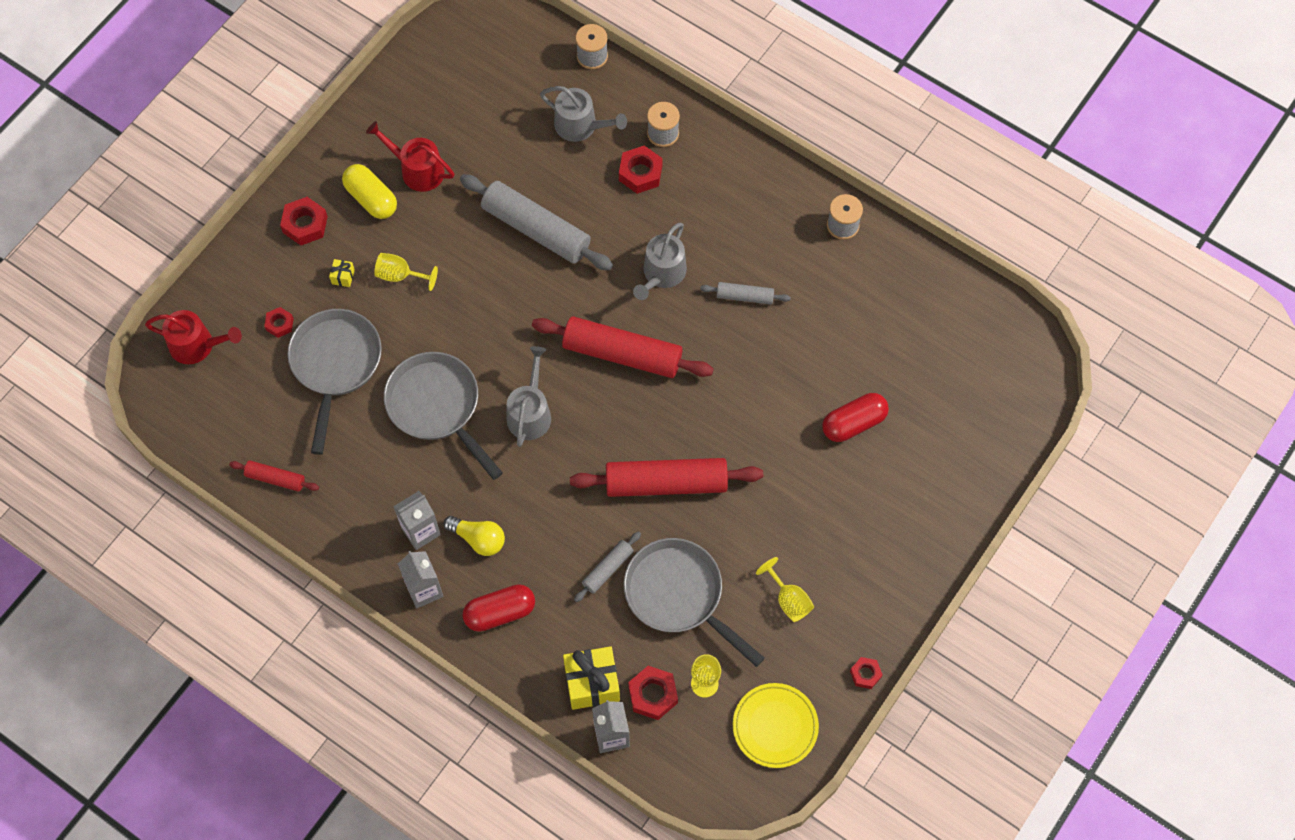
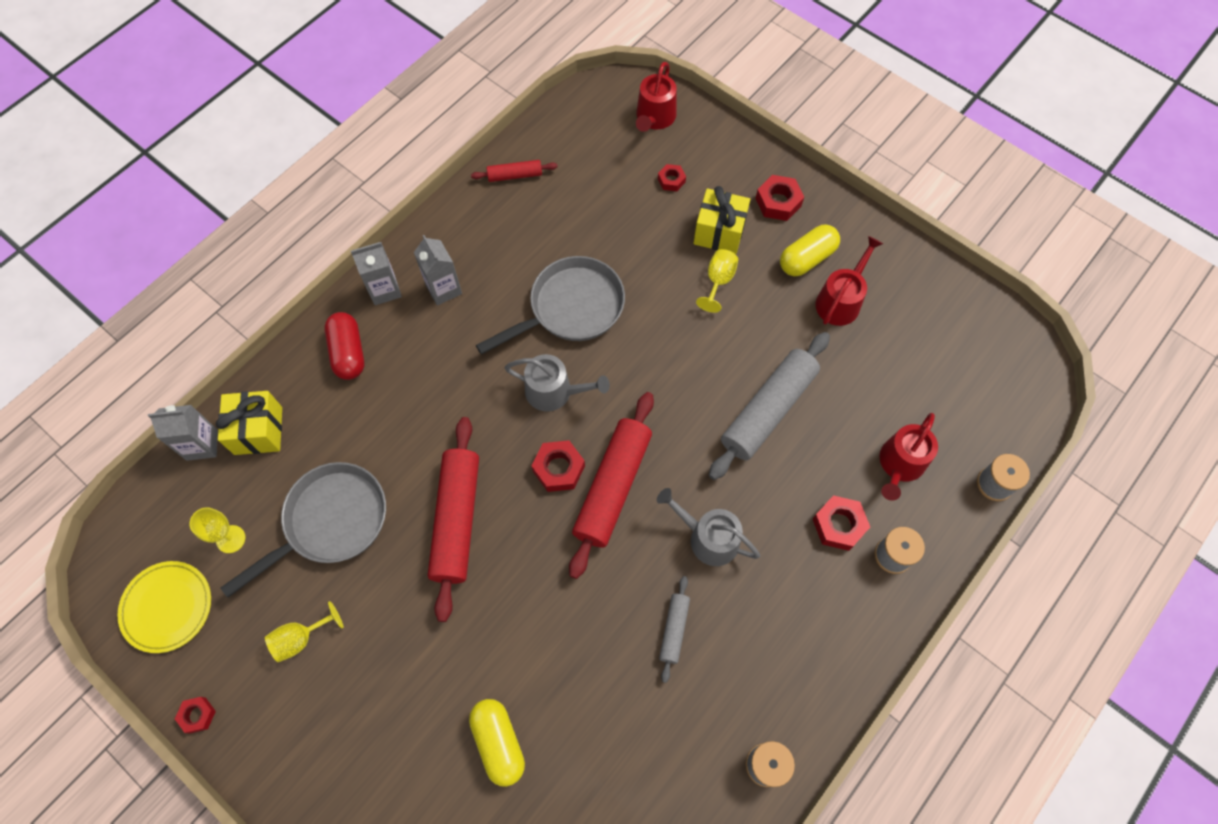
camera: 95 degrees right, 0 degrees up
red rolling pin [229,461,319,491] -> red rolling pin turned 60 degrees clockwise [471,160,558,182]
grey pan [288,309,382,455] -> none
yellow gift [329,259,355,287] -> yellow gift [693,186,750,254], size x2.23
yellow light bulb [444,516,505,556] -> none
grey watering can [540,86,627,142] -> red watering can [880,413,938,501]
grey rolling pin [574,531,641,602] -> none
red nut [628,666,678,720] -> red nut moved to [532,440,585,492]
red capsule [822,393,889,442] -> yellow capsule [469,699,525,787]

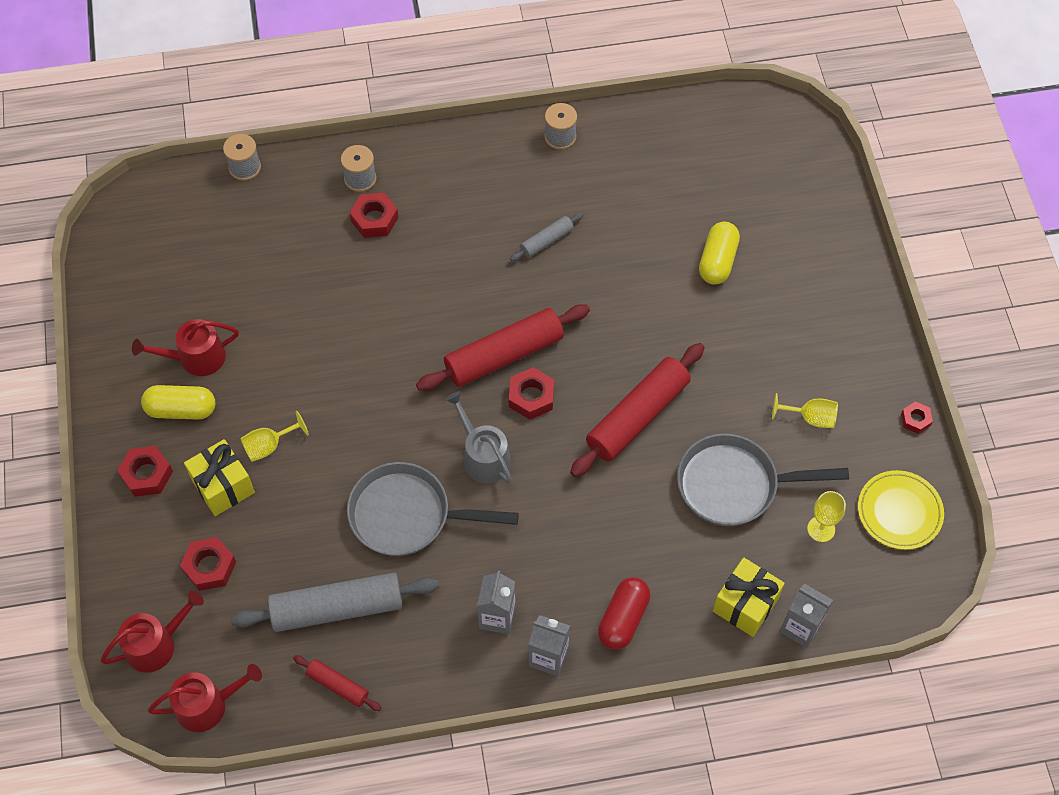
camera: 140 degrees left, 5 degrees down
grey watering can [657,488,760,566] -> none
red nut [658,164,686,191] -> red nut [180,537,236,591], size x1.63
grey rolling pin [709,332,830,480] -> grey rolling pin moved to [231,572,439,632]
red watering can [880,413,938,501] -> red watering can moved to [148,664,262,732]

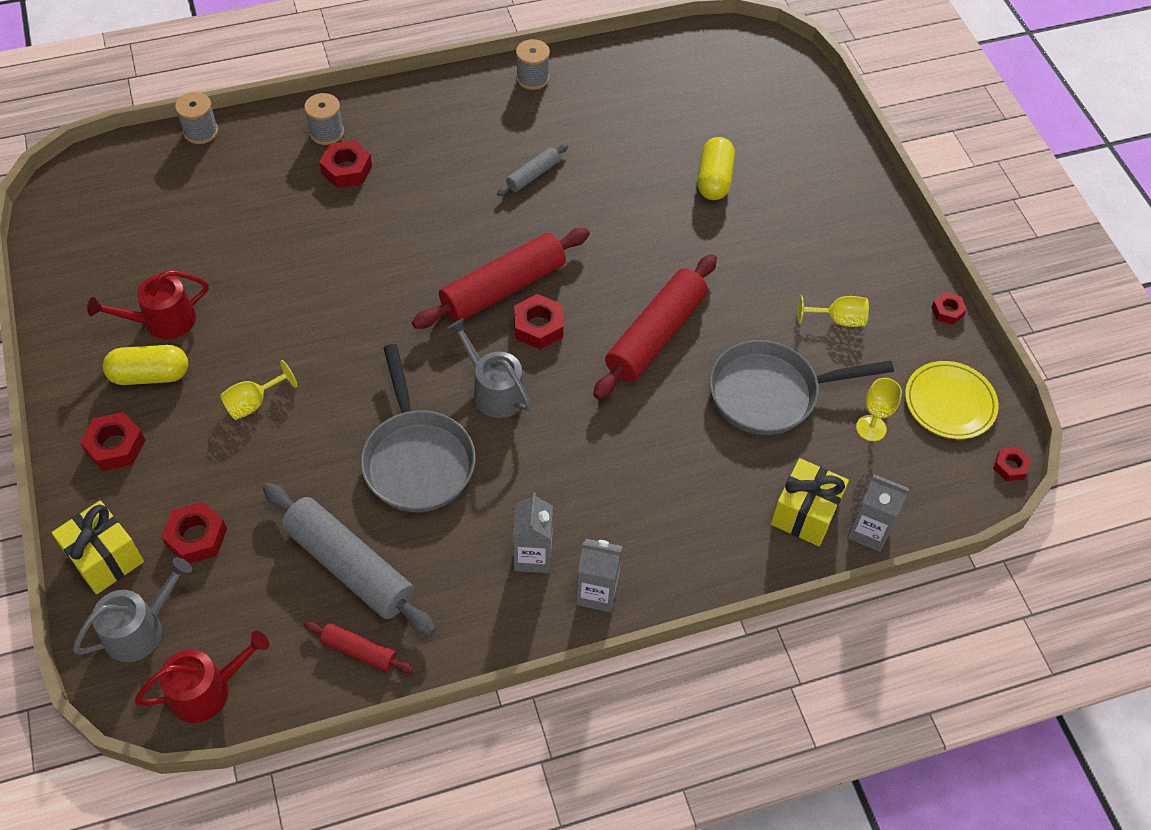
camera: 10 degrees left, 5 degrees down
red watering can [100,591,204,673] -> grey watering can [73,557,192,662]
yellow gift [184,439,255,516] -> yellow gift moved to [51,501,144,594]
grey rolling pin [231,572,439,632] -> grey rolling pin turned 60 degrees clockwise [263,483,436,636]
grey pan [347,462,519,556] -> grey pan turned 105 degrees counterclockwise [361,344,476,512]
red capsule [598,577,651,650] -> none
none -> red nut [993,447,1031,481]

